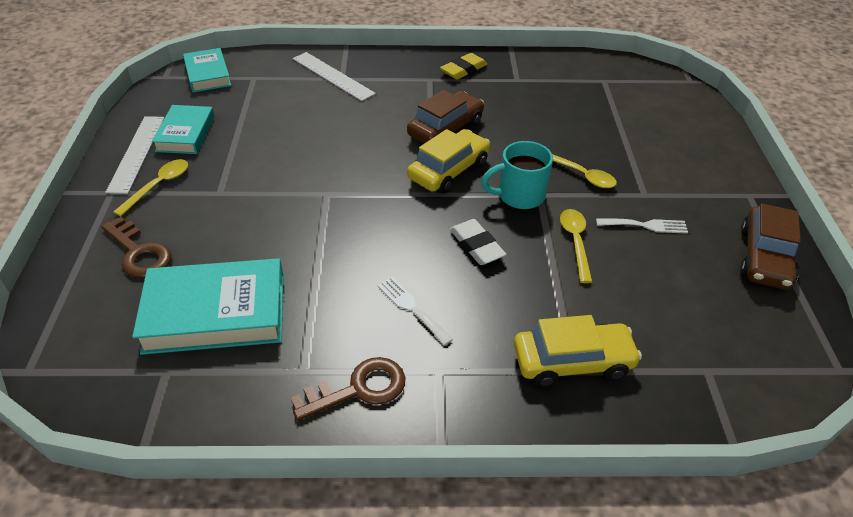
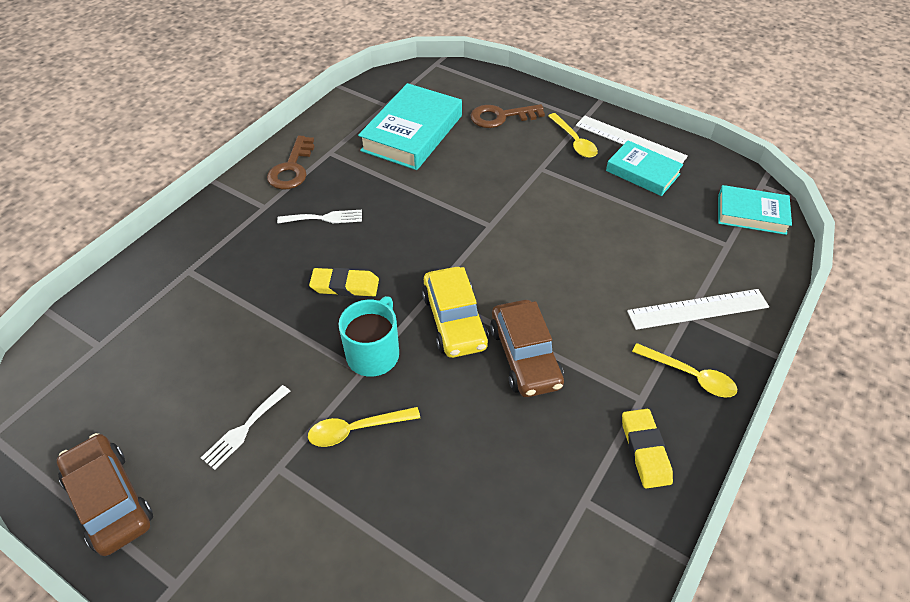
camera: 125 degrees right, 5 degrees up
white eraser [450,219,507,265] -> yellow eraser [309,268,379,296]
yellow car [514,315,642,387] -> none
yellow spoon [560,209,592,283] -> yellow spoon moved to [632,343,737,397]

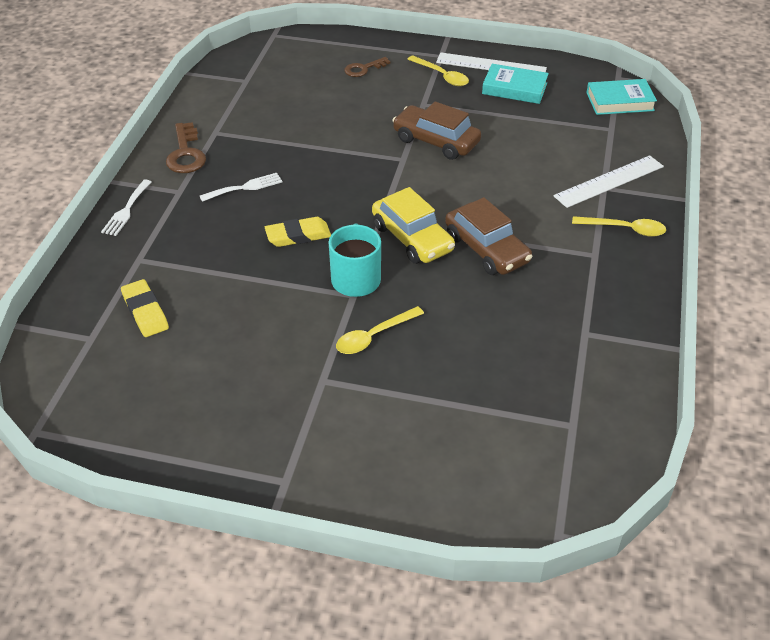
camera: 20 degrees left, 5 degrees down
brown car [57,433,153,556] -> brown car moved to [392,101,481,160]
white fork [201,385,290,470] -> white fork moved to [101,180,152,236]
turquoise book [358,83,462,170] -> none
brown key [471,104,545,128] -> brown key [344,57,391,77], size x0.66
yellow eraser [622,409,673,489] -> yellow eraser moved to [121,279,169,337]

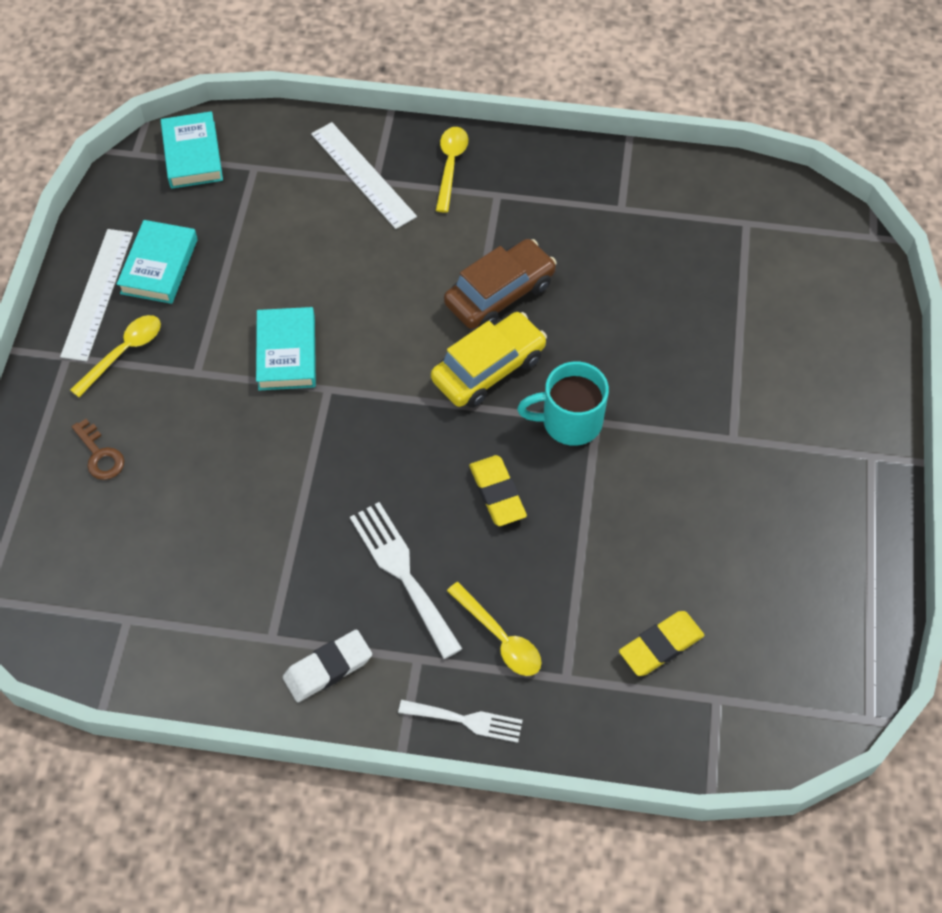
camera: 95 degrees left, 15 degrees up
brown key [166,122,206,173] -> white eraser [283,630,372,702]
white fork [200,173,282,202] -> white fork [350,502,462,659], size x1.56
yellow spoon [336,306,424,354] -> yellow spoon moved to [447,582,542,676]
brown car [392,101,481,160] -> turquoise book [256,307,316,391]

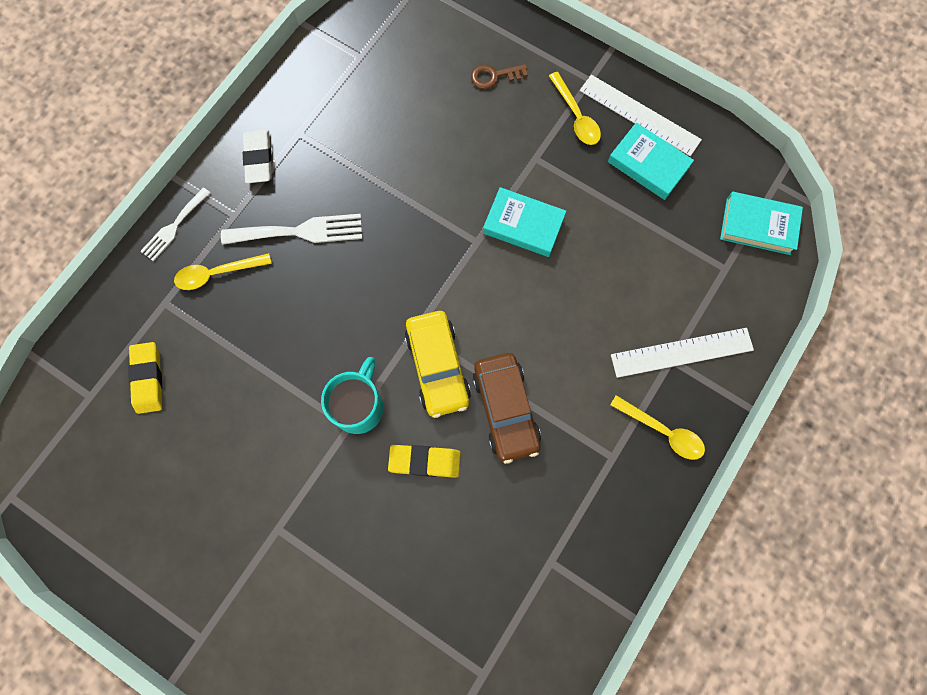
camera: 115 degrees right, 15 degrees up
yellow eraser [469,455,527,526] -> yellow eraser moved to [388,445,461,478]

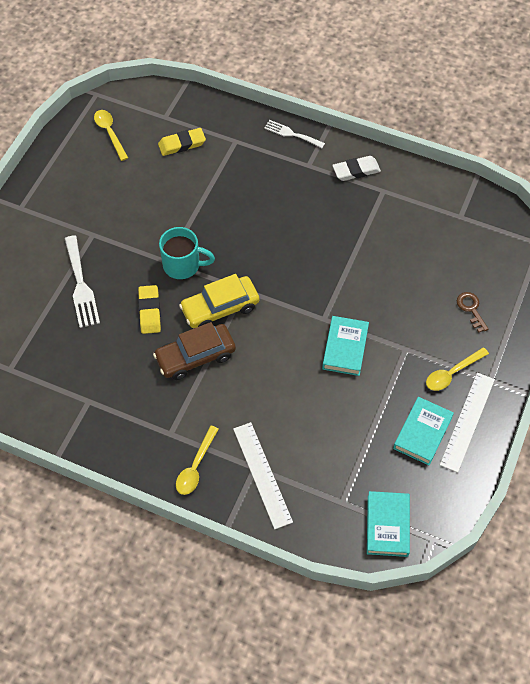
camera: 80 degrees right, 15 degrees down
yellow spoon [174,253,272,290] -> yellow spoon moved to [94,110,128,161]
white fork [221,214,362,245] -> white fork moved to [65,235,100,328]

